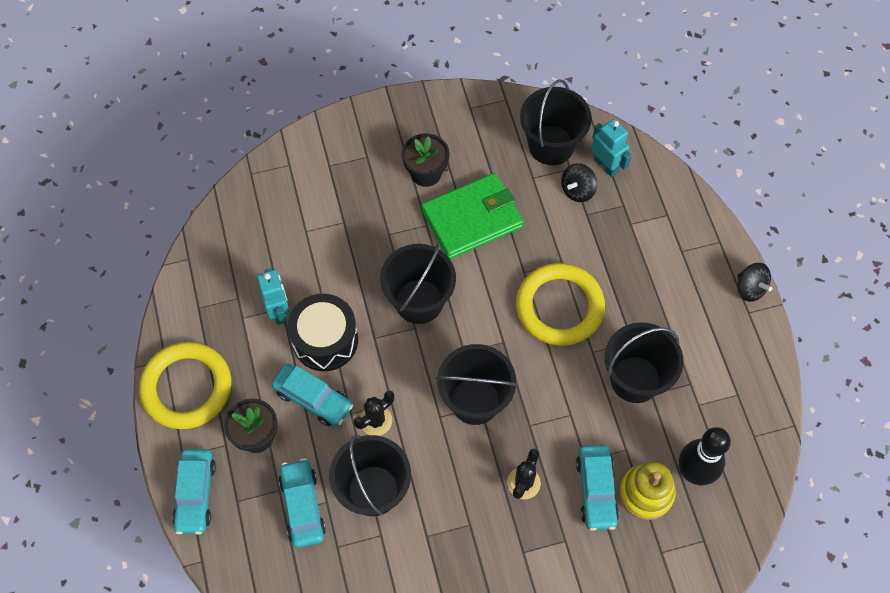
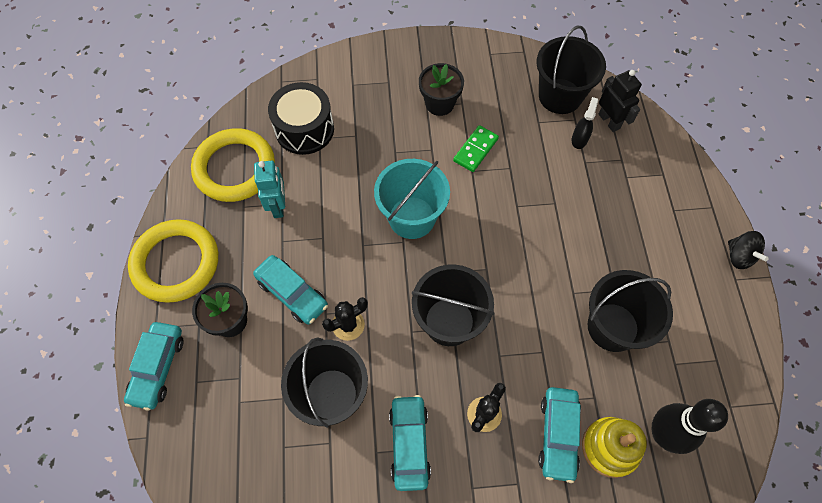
camera: 10 degrees right, 0 degrees up
turquoise car [279,458,326,548] -> turquoise car moved to [389,395,431,491]
black drum [288,294,358,371] -> black drum moved to [268,82,334,155]
black bucket [380,244,456,324] -> turquoise bucket [374,159,450,239]
green wallet [421,173,524,259] -> green domino [453,125,499,172]
yellow ring [516,263,605,346] -> yellow ring moved to [191,128,275,202]
black spinning top [561,163,597,202] -> black spray bottle [572,97,599,149]
turquoise robot [591,119,632,177] -> black robot [599,70,642,132]

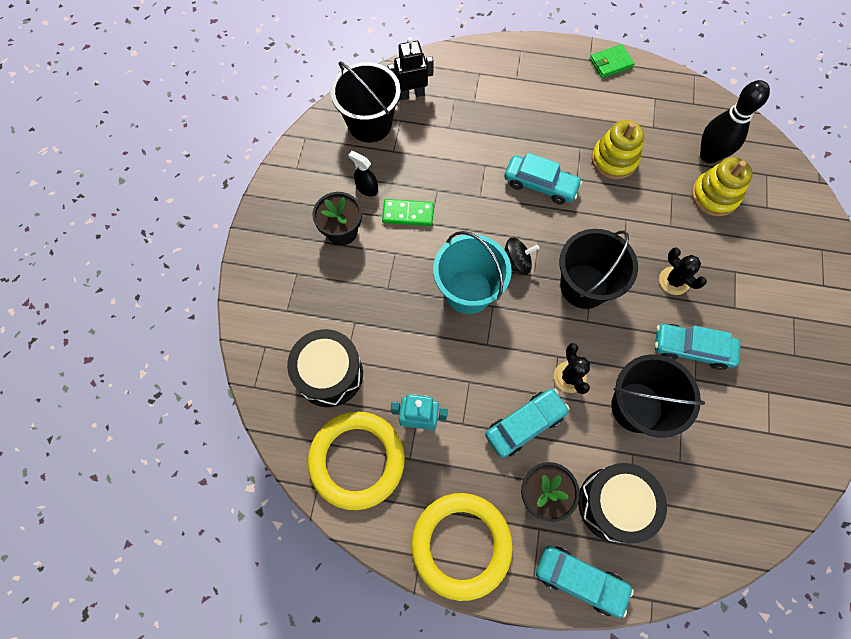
camera: 75 degrees left, 5 degrees up
green domino [453,125,499,172] -> green domino turned 45 degrees counterclockwise [382,199,434,226]
turquoise car [538,387,581,483] -> turquoise car moved to [504,153,582,204]
black spray bottle [572,97,599,149] -> black spray bottle moved to [348,151,378,197]
black bucket [588,270,673,352] -> yellow stacking toy [592,120,644,179]
black spinning top [728,231,769,269] -> black spinning top moved to [505,238,540,275]
none -> black drum [578,463,667,543]
none -> green wallet [590,44,635,78]

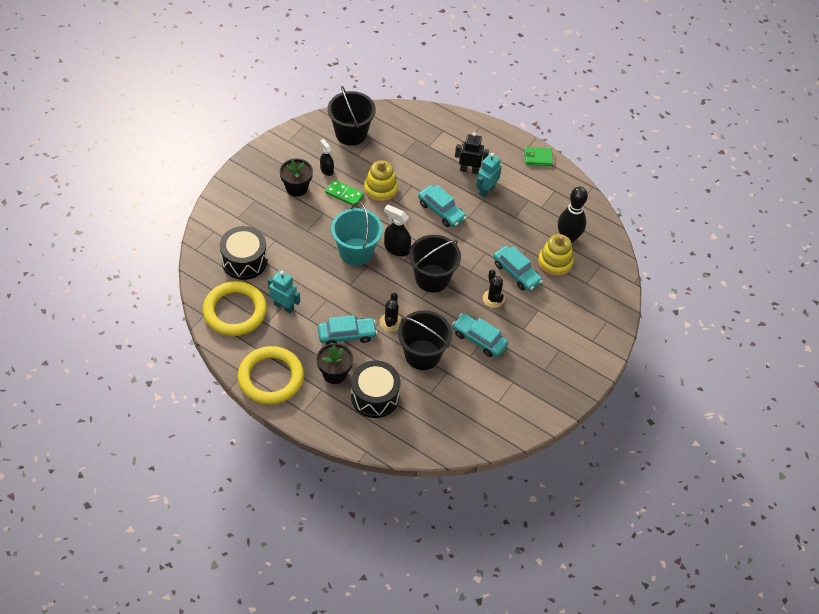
camera: 20 degrees right, 15 degrees down
black robot [387,37,434,100] -> black robot moved to [455,132,489,174]
black spinning top [505,238,540,275] -> black spray bottle [384,205,411,256]
turquoise car [536,546,634,618] -> turquoise car moved to [493,246,543,291]
yellow stacking toy [592,120,644,179] -> yellow stacking toy moved to [364,161,398,202]
none -> turquoise robot [476,153,502,197]

